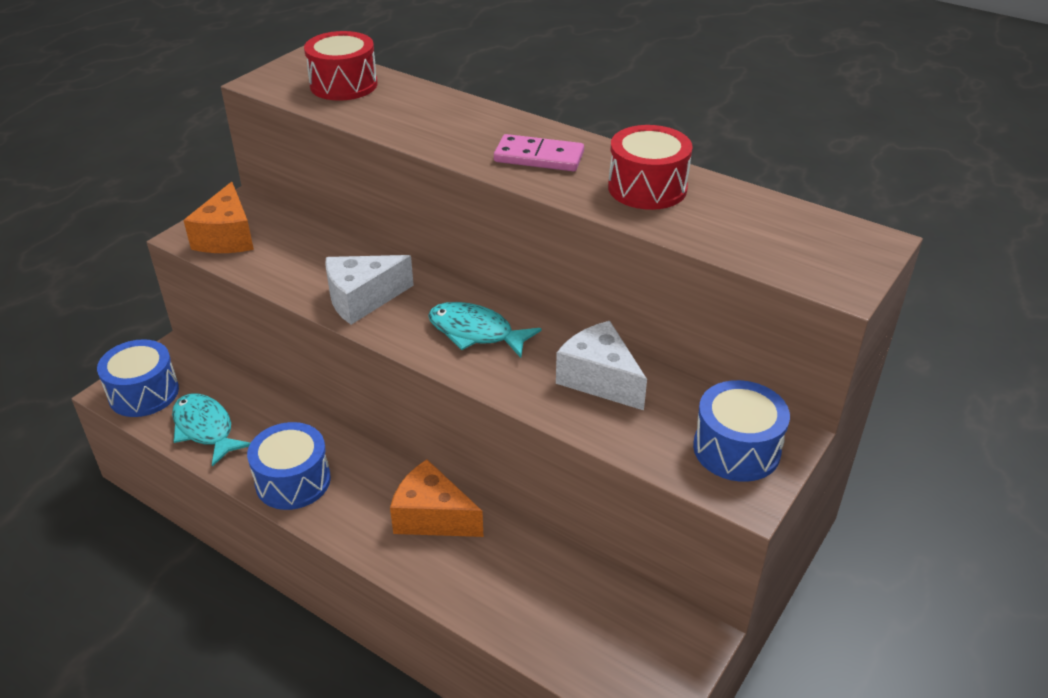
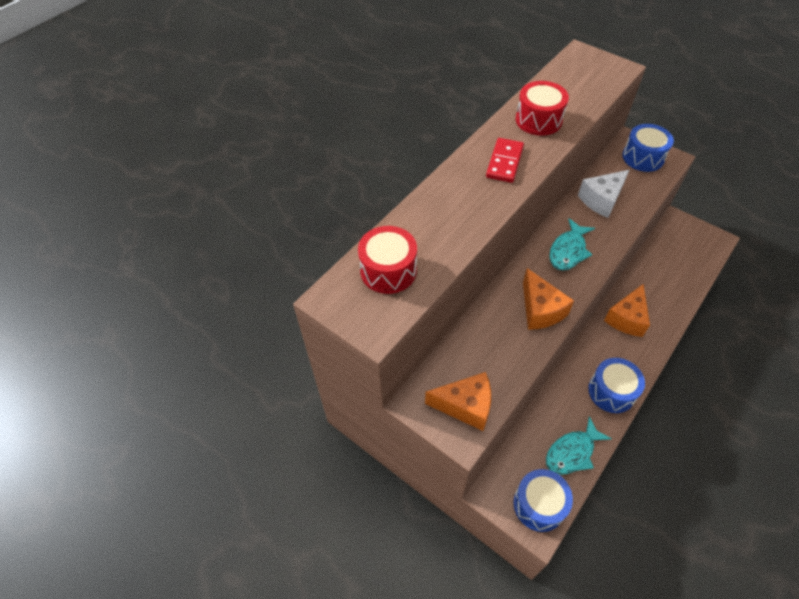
camera: 85 degrees left, 15 degrees up
white cheese [325,255,414,325] -> orange cheese [523,268,574,330]
pink domino [494,134,584,171] -> red domino [486,138,524,183]

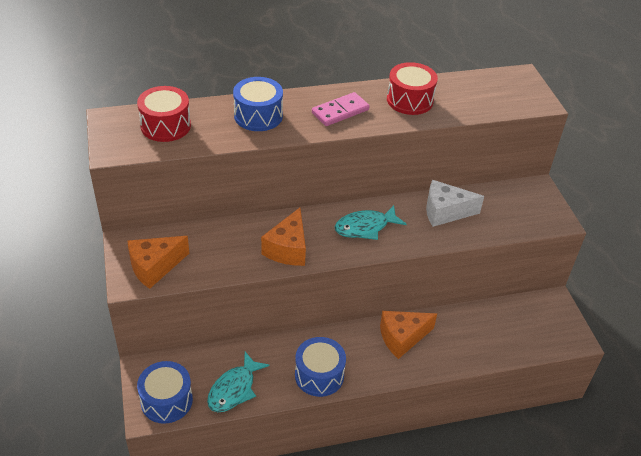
camera: 35 degrees right, 10 degrees down
orange cheese [425,372,491,431] -> orange cheese turned 105 degrees clockwise [128,236,189,289]
red domino [486,138,524,183] -> pink domino [312,92,370,126]
turquoise fish [546,416,612,475] -> turquoise fish turned 60 degrees counterclockwise [207,352,270,412]
blue drum [622,124,674,172] -> blue drum moved to [233,77,283,131]

